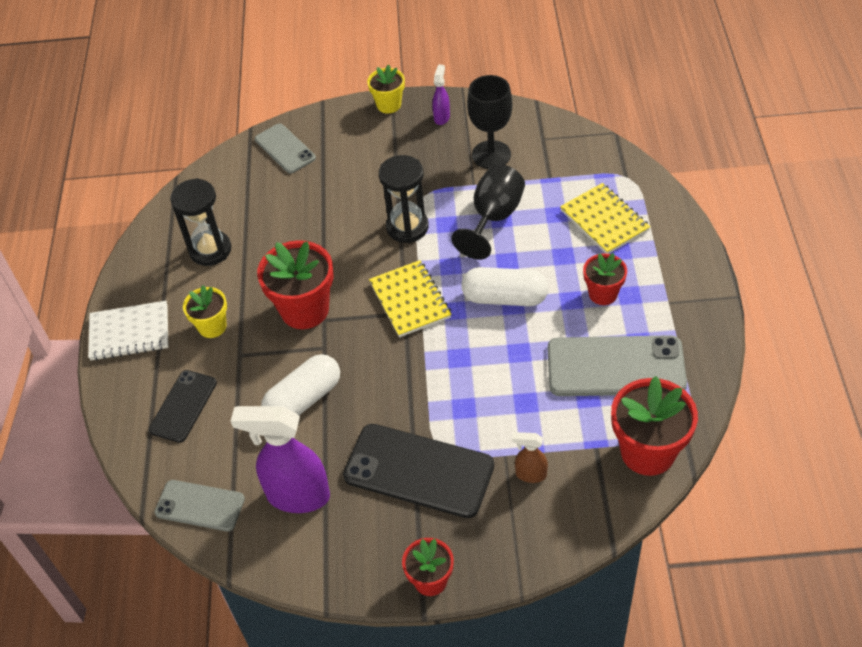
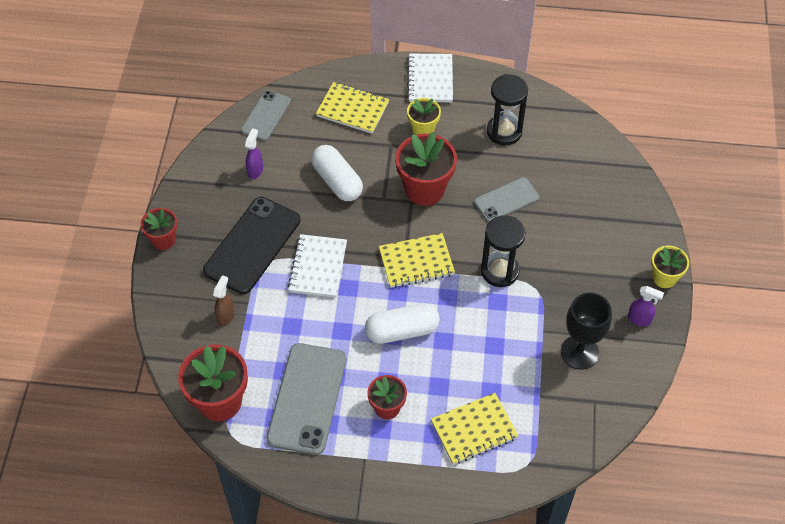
camera: 95 degrees right, 5 degrees up
black phone [149,370,217,443] -> yellow notebook [316,82,389,134]
purple spray bottle [231,406,330,513] -> purple spray bottle [245,128,263,179], size x0.48
grey phone [255,123,316,174] -> grey phone moved to [474,177,540,222]
black goblet [451,164,525,260] -> none
white capsule [461,267,548,306] -> white capsule turned 60 degrees clockwise [365,303,440,344]
none -> white notebook [288,234,347,298]

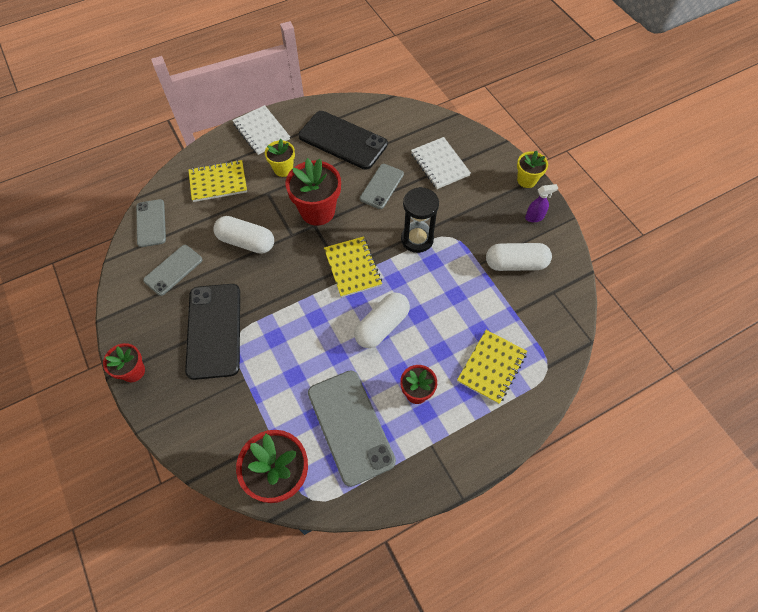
camera: 35 degrees left, 5 degrees up
brown spray bottle [213,275,235,326] -> none
purple spray bottle [245,128,263,179] -> grey phone [143,245,202,296]
white notebook [288,234,347,298] -> white notebook moved to [411,137,471,189]
yellow notebook [379,233,455,288] -> yellow notebook turned 60 degrees counterclockwise [324,236,382,297]
black hourglass [487,74,528,145] -> black phone [299,111,388,170]
black goblet [561,293,612,370] -> white capsule [486,243,552,271]

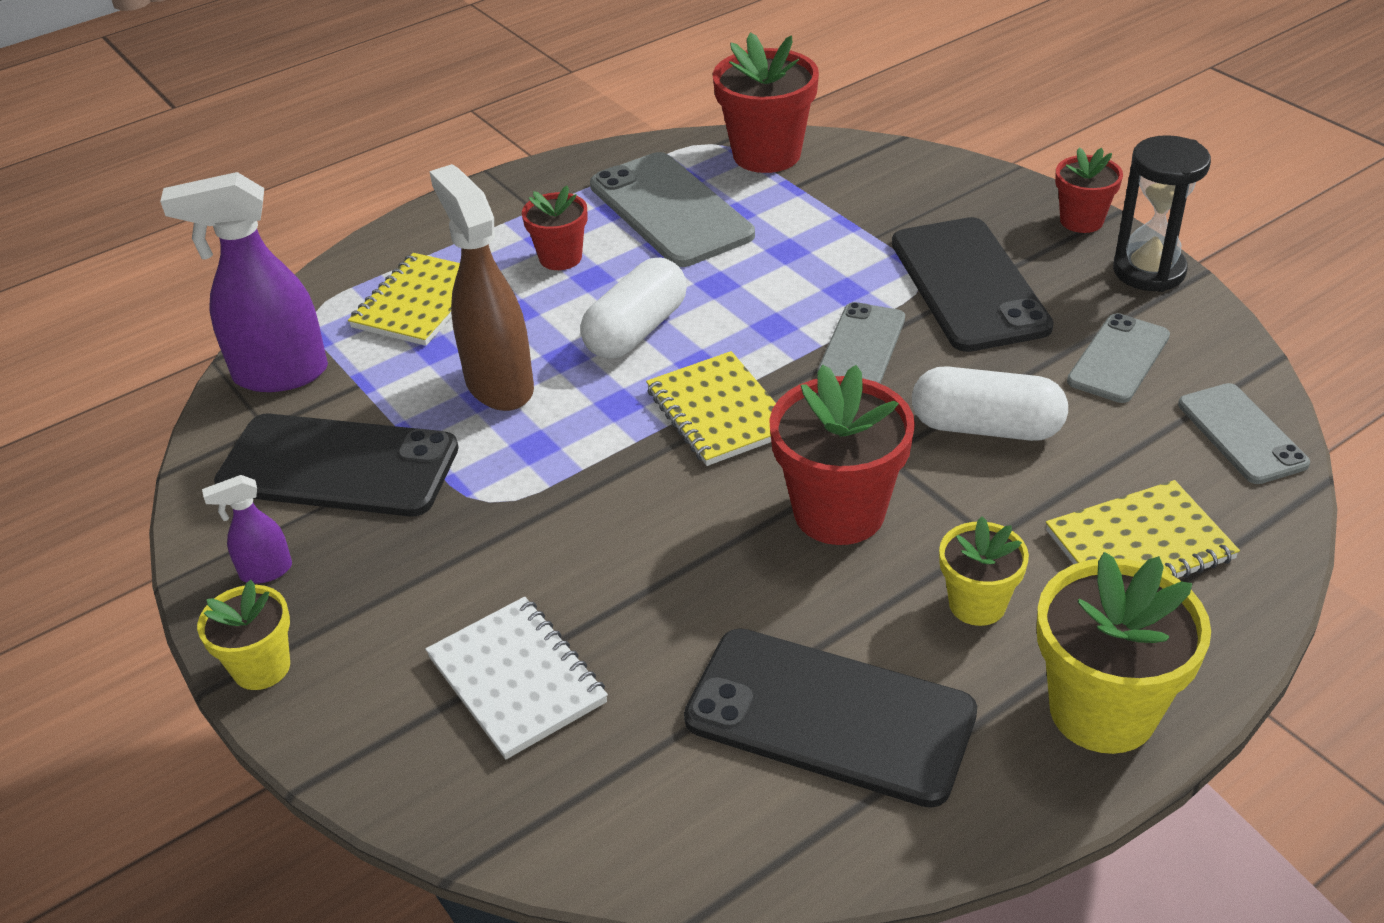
camera: 175 degrees right, 20 degrees down
white notebook [232,105,290,155] -> yellow flower pot [1037,552,1211,754]
grey phone [360,164,404,209] -> grey phone moved to [817,302,905,384]
black hourglass [401,187,439,253] -> black hourglass moved to [1113,135,1211,292]
white capsule [486,243,552,271] -> black phone [214,414,458,516]
none -> purple spray bottle [160,172,328,392]
none -> brown spray bottle [429,164,534,411]

